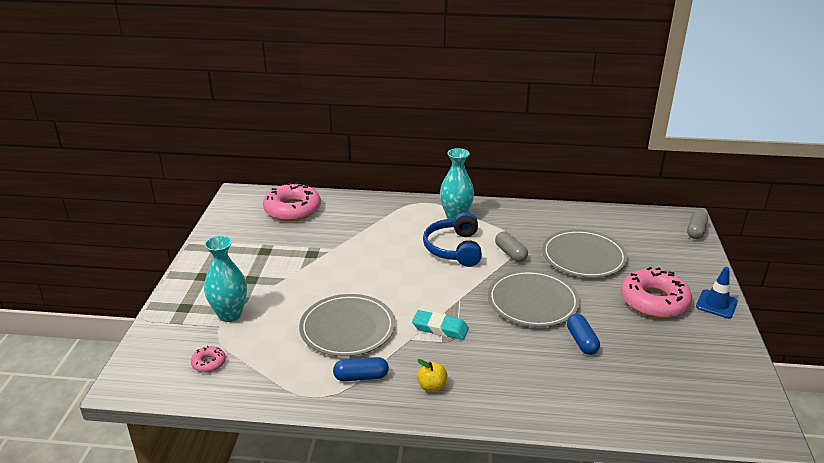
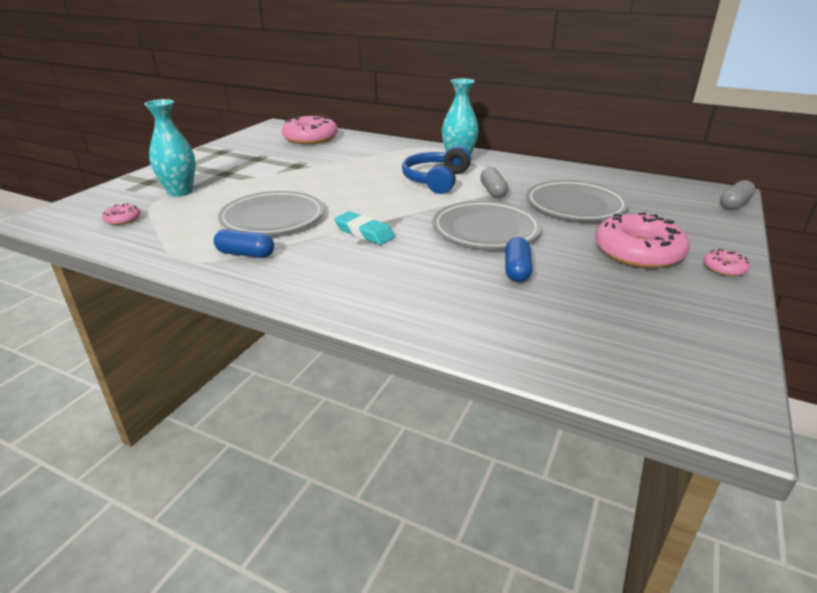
camera: 20 degrees right, 0 degrees up
yellow apple [417,359,448,392] -> none
blue traffic cone [696,267,738,318] -> pink donut [704,249,750,276]

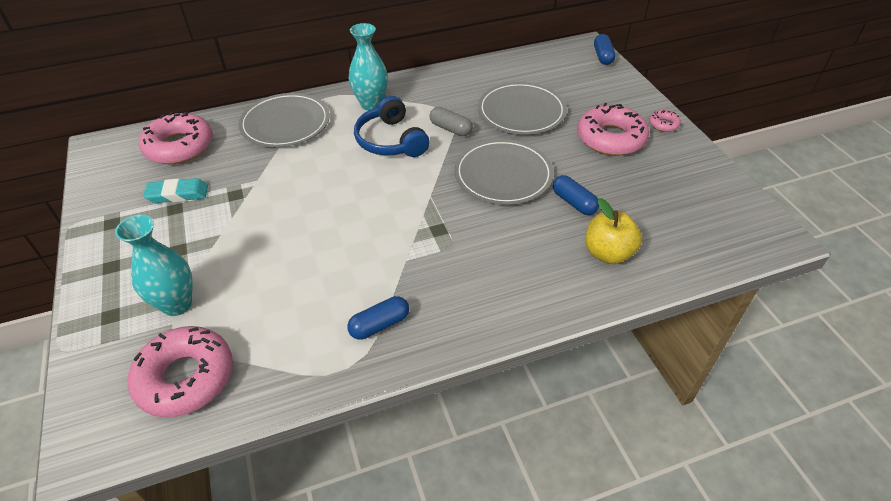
camera: 45 degrees left, 15 degrees up
pink donut [102,203,141,225] -> pink donut [128,326,233,418], size x2.23
grey plate [218,191,324,235] -> grey plate moved to [239,93,330,147]
turquoise eraser [334,211,395,245] -> turquoise eraser moved to [143,178,208,203]
grey capsule [720,180,756,210] -> blue capsule [594,34,616,65]
none -> yellow apple [585,198,642,264]

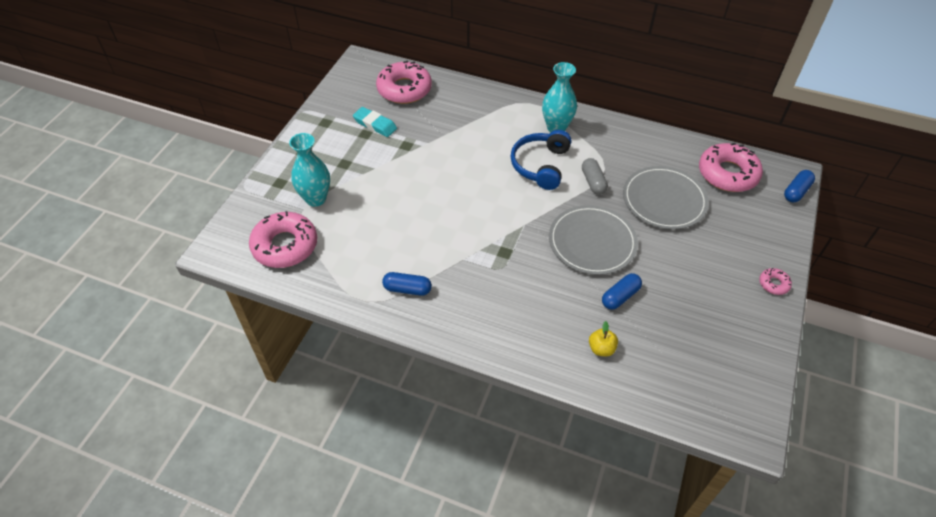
camera: 40 degrees right, 5 degrees up
grey plate [239,93,330,147] -> none
blue capsule [553,175,599,215] -> blue capsule turned 45 degrees clockwise [602,273,642,310]
pink donut [577,103,649,156] -> pink donut moved to [699,143,763,192]
yellow apple [585,198,642,264] -> yellow apple [589,321,618,356], size x0.61

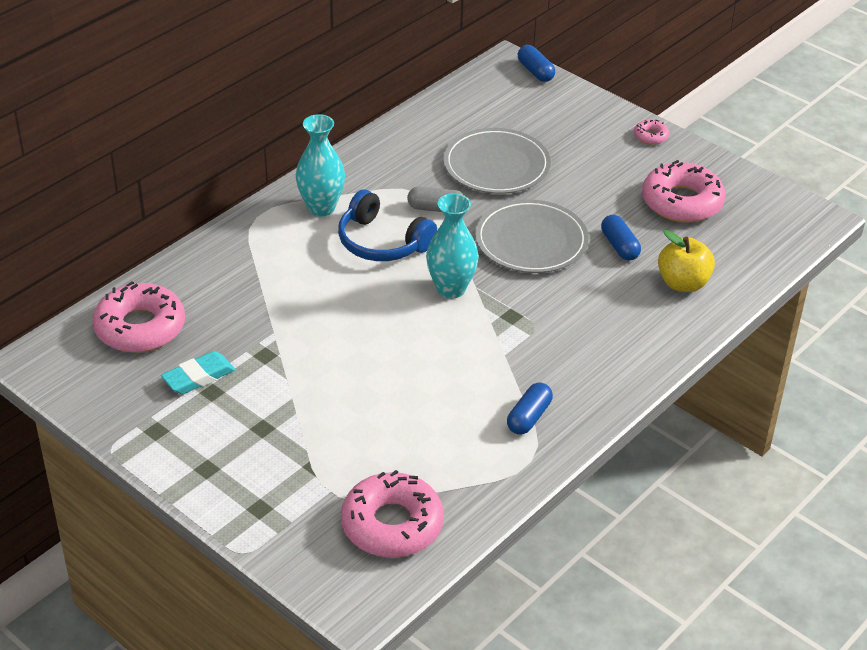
camera: 70 degrees left, 10 degrees down
turquoise vase [289,133,330,207] -> turquoise vase moved to [426,193,479,299]
yellow apple [589,321,618,356] -> yellow apple [658,230,715,292], size x1.64
pink donut [699,143,763,192] -> pink donut moved to [642,160,726,223]

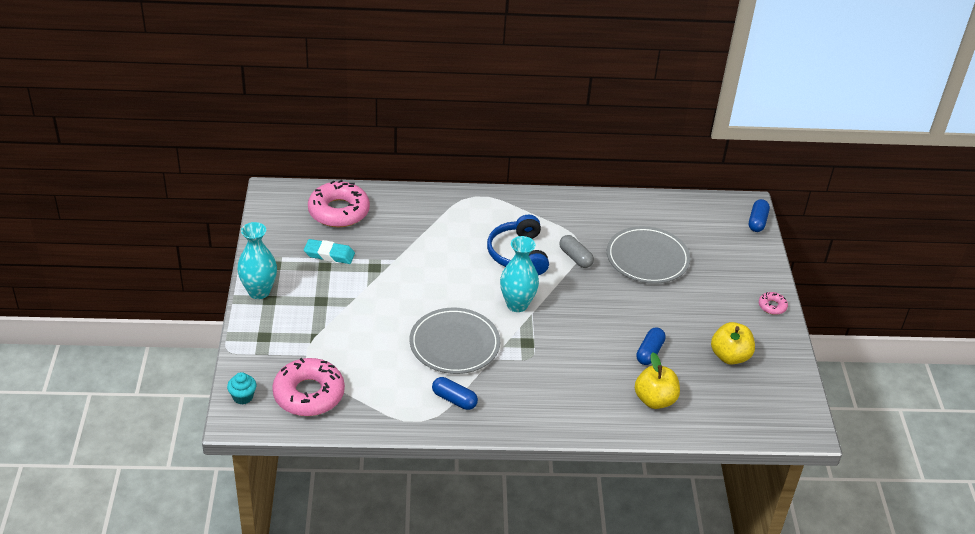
camera: 45 degrees right, 0 degrees up
turquoise vase [296,114,345,216] -> turquoise vase moved to [237,222,277,299]
grey plate [475,199,589,273] -> grey plate moved to [409,308,500,374]
blue capsule [507,382,553,435] -> blue capsule turned 45 degrees clockwise [432,377,478,410]
pink donut [642,160,726,223] -> yellow apple [711,322,755,365]
none -> turquoise cupcake [227,372,256,404]

